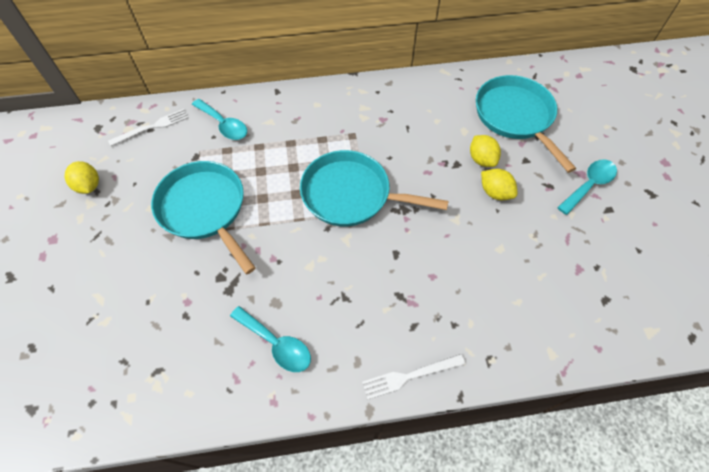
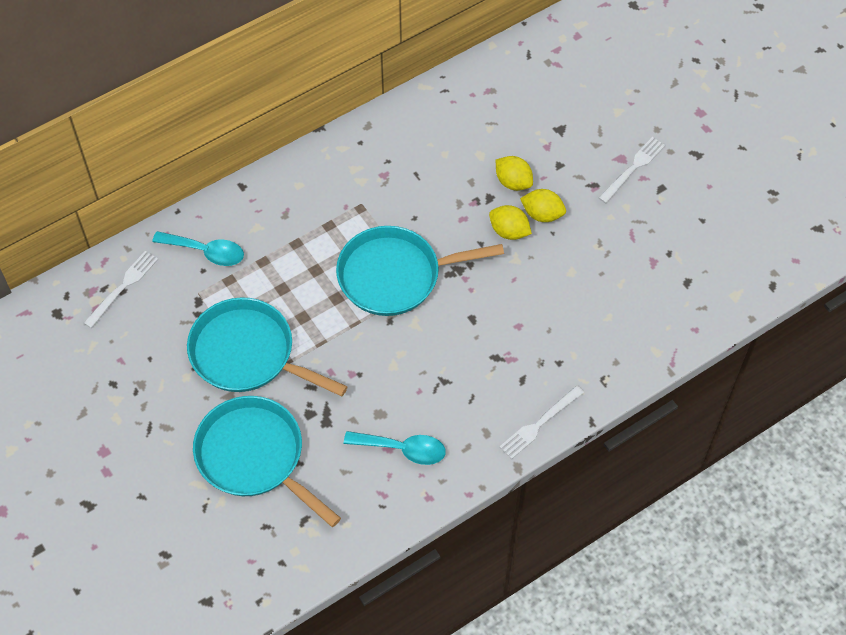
camera: 25 degrees left, 0 degrees up
yellow lemon [65,161,99,194] -> yellow lemon moved to [489,205,532,240]
turquoise pan [476,75,576,173] -> turquoise pan moved to [193,396,341,527]
turquoise spoon [557,159,617,215] -> white fork [599,137,665,203]

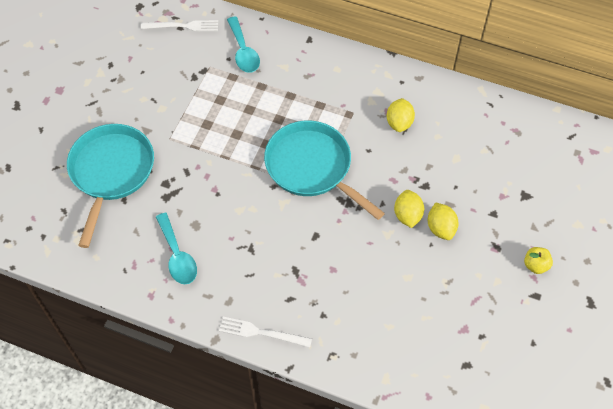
camera: 55 degrees right, 0 degrees up
turquoise pan [187,297,348,396] -> none
yellow lemon [496,156,533,191] -> yellow lemon moved to [387,98,415,132]
white fork [599,137,665,203] -> yellow apple [524,247,553,274]

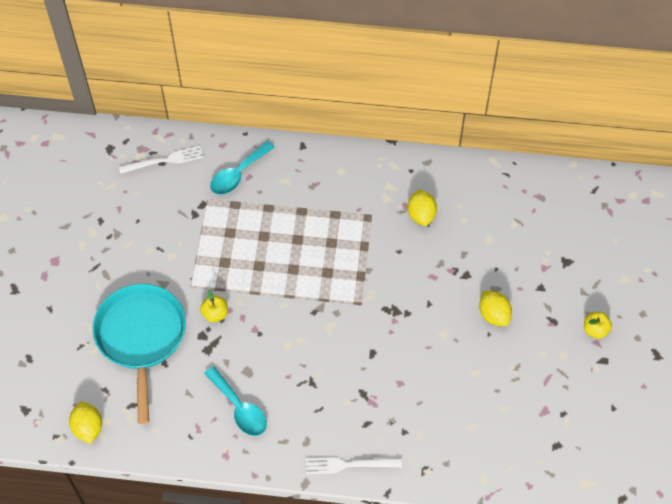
camera: 15 degrees left, 0 degrees up
turquoise spoon [227,17,260,73] -> turquoise spoon turned 75 degrees clockwise [210,141,275,195]
turquoise pan [264,121,385,220] -> none
yellow lemon [394,190,424,228] -> yellow lemon moved to [69,402,102,444]
none -> yellow apple [200,290,228,323]

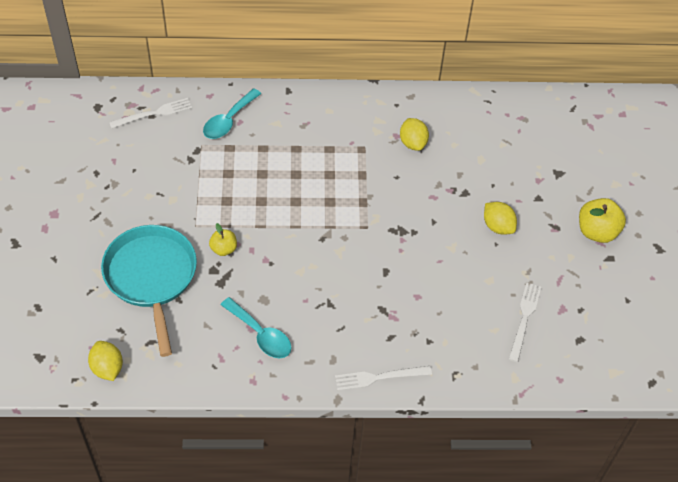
camera: 10 degrees left, 5 degrees down
yellow apple [584,312,612,339] -> yellow apple [579,198,626,243], size x1.69
none -> white fork [509,282,541,362]

